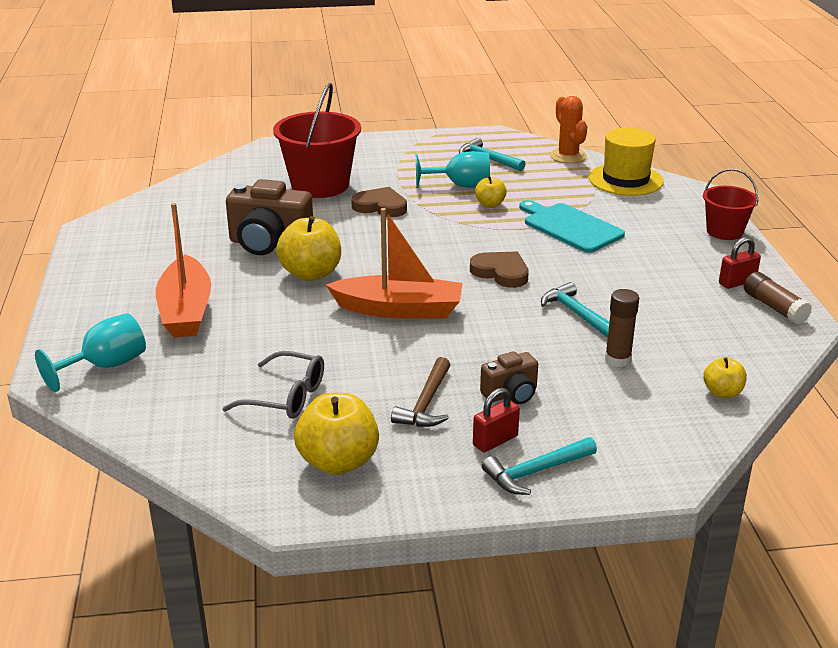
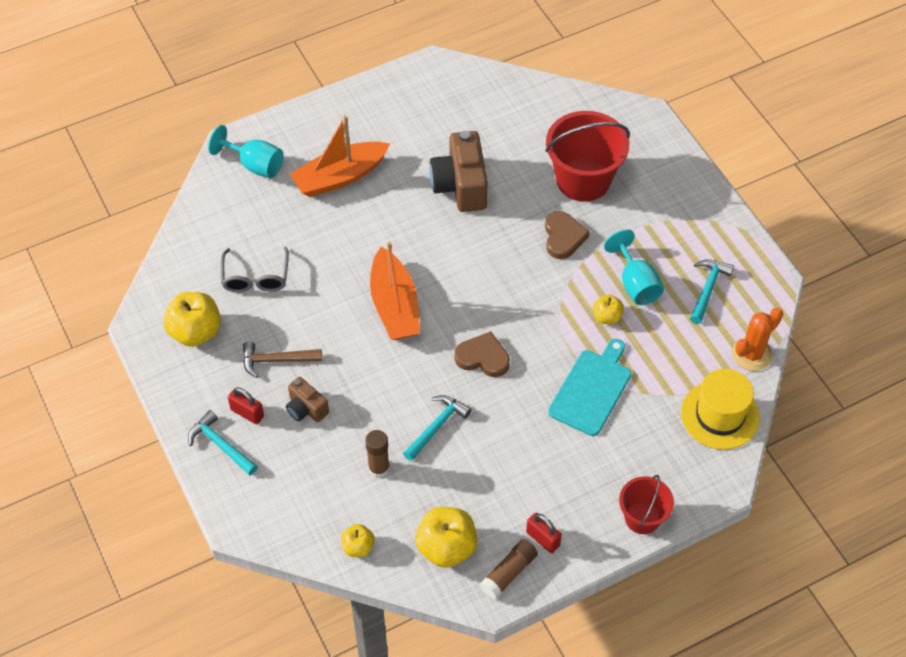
camera: 70 degrees right, 25 degrees up
yellow apple [276,216,341,281] -> yellow apple moved to [415,507,477,568]
brown heart [470,251,529,288] -> brown heart turned 90 degrees counterclockwise [454,331,510,377]

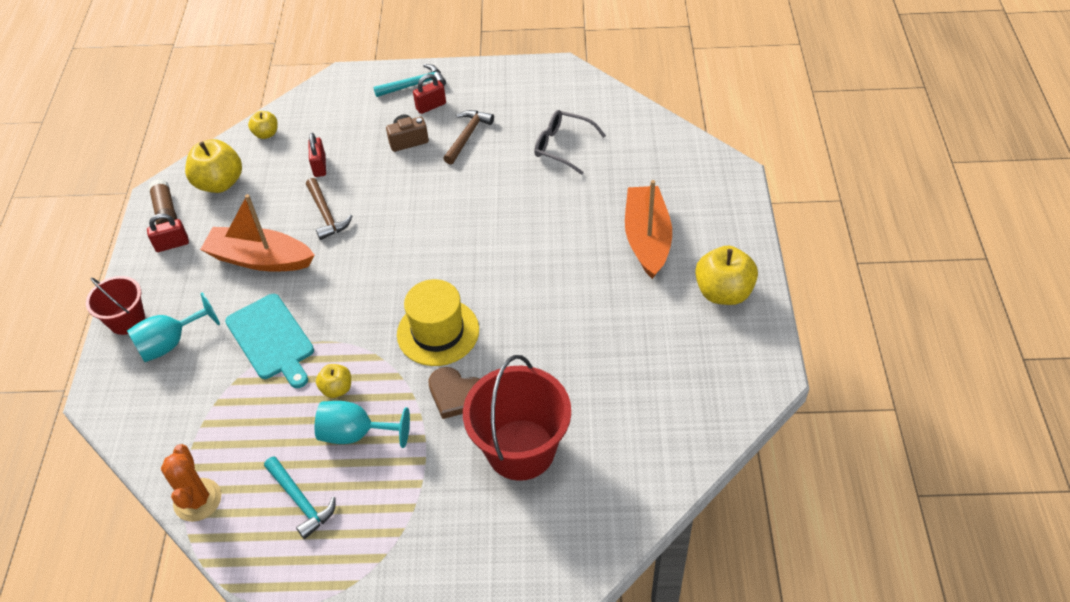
camera: 120 degrees right, 5 degrees down
yellow apple [163,292,221,347] -> yellow apple moved to [695,246,758,305]
turquoise goblet [208,125,283,178] -> turquoise goblet moved to [127,293,220,362]
brown glue stick [365,430,390,478] -> red padlock [308,133,326,177]
orange boat [370,241,420,340] -> orange boat moved to [200,194,315,272]
turquoise hammer [403,395,471,461] -> brown hammer [306,178,353,240]
brown camera [429,131,488,212] -> none
brown heart [454,331,510,377] -> none
yellow hat [681,369,760,450] -> yellow hat moved to [397,279,479,366]

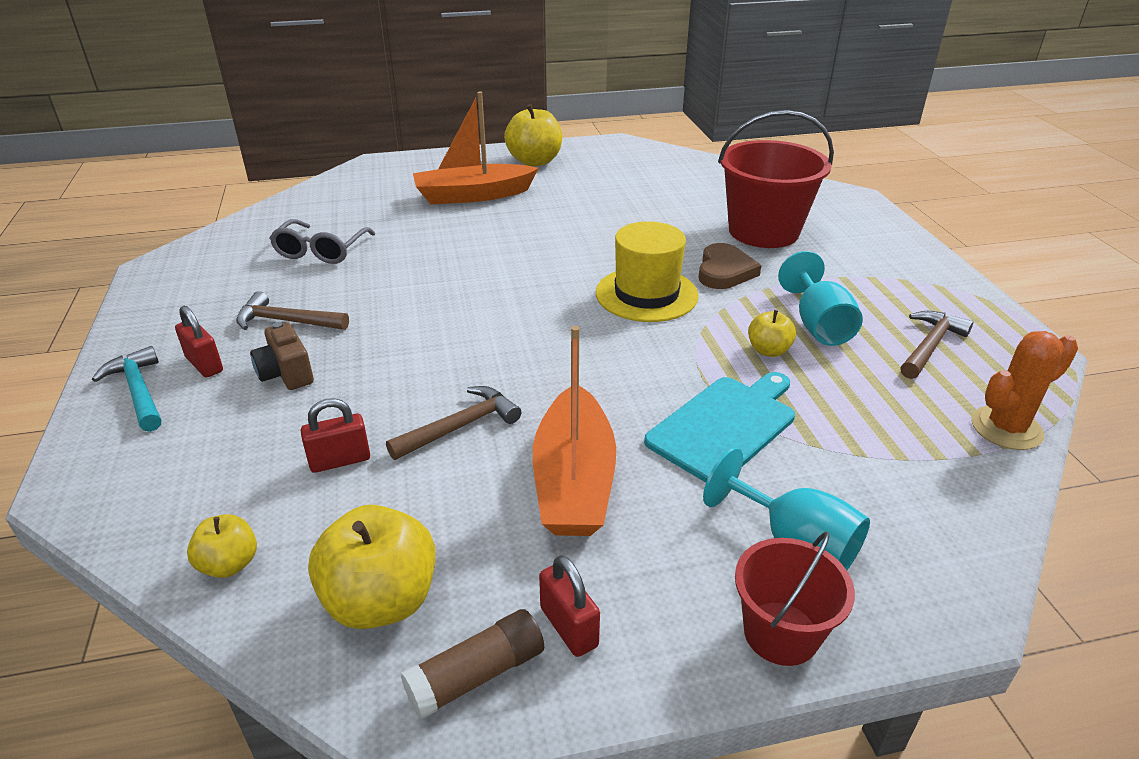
camera: 105 degrees left, 15 degrees down
turquoise hammer [264,457,336,539] -> brown hammer [900,311,973,379]

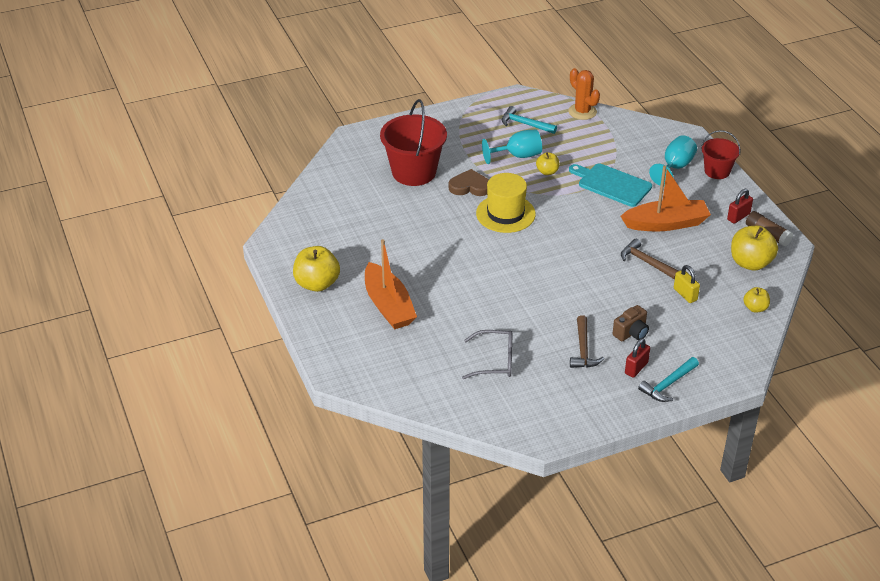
camera: 100 degrees left, 5 degrees up
red padlock [301,398,370,473] -> yellow padlock [674,265,700,303]
brown hammer [900,311,973,379] -> turquoise hammer [502,106,557,134]

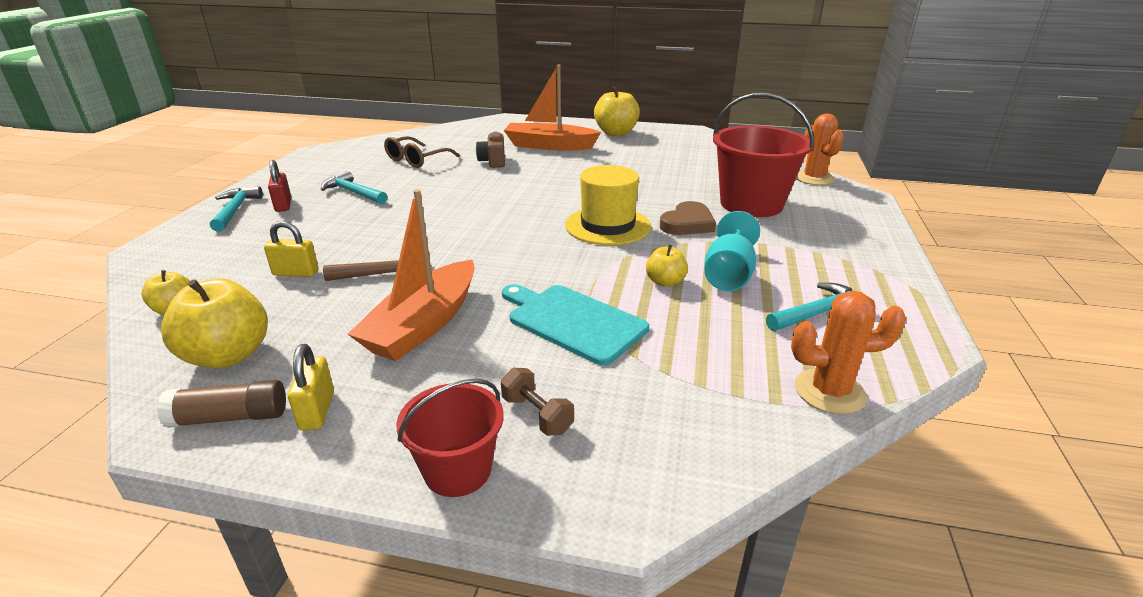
camera: 125 degrees right, 10 degrees down
grey glasses [462,330,513,379] -> brown glasses [384,136,460,168]
turquoise cutting board [569,163,652,207] -> turquoise cutting board turned 120 degrees counterclockwise [502,284,649,365]
brown hammer [570,315,604,368] -> turquoise hammer [321,171,387,204]
brown camera [612,305,649,341] -> brown camera moved to [476,132,505,168]
turquoise goblet [649,135,697,186] -> brown dumbbell [501,368,574,436]
red padlock [727,189,753,224] -> yellow padlock [288,344,334,430]
none -> orange cactus [796,113,844,185]

